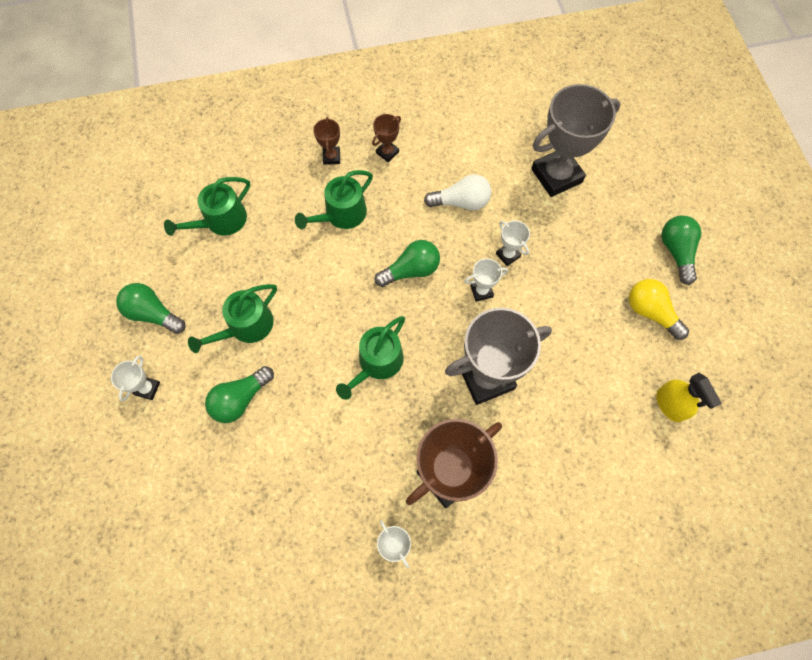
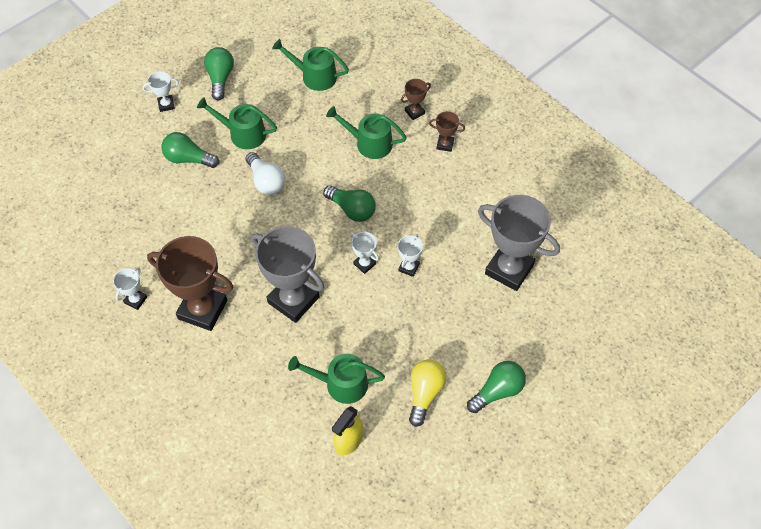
camera: 60 degrees right, 10 degrees down
green watering can [336,316,405,400] -> green watering can moved to [288,354,385,404]
white light bulb [424,174,491,211] -> white light bulb moved to [246,152,285,195]

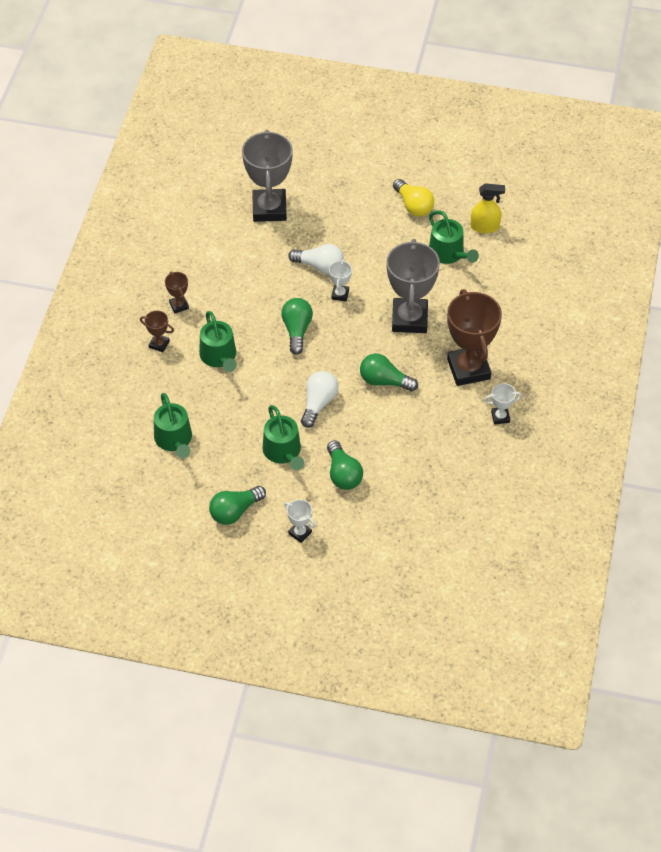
camera: 125 degrees left, 5 degrees down
white trophy [398,234,423,277] -> white light bulb [288,244,344,275]
yellow light bulb [409,360,446,427] -> yellow light bulb turned 105 degrees counterclockwise [393,179,434,217]
green light bulb [467,361,526,413] -> green light bulb moved to [360,353,418,391]

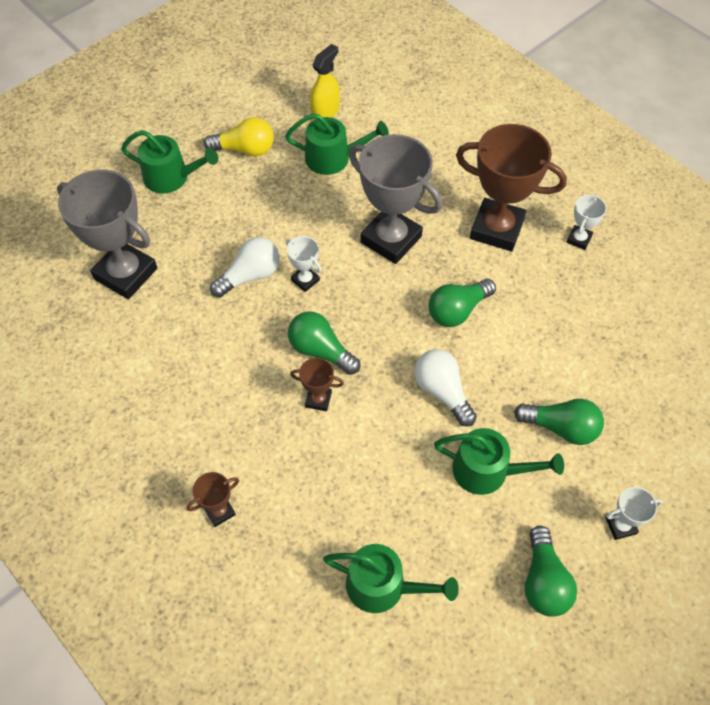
camera: 55 degrees left, 5 degrees up
brown trophy [165,271,189,313] -> brown trophy moved to [290,358,344,411]
green watering can [199,311,237,372] -> green watering can moved to [121,130,218,194]

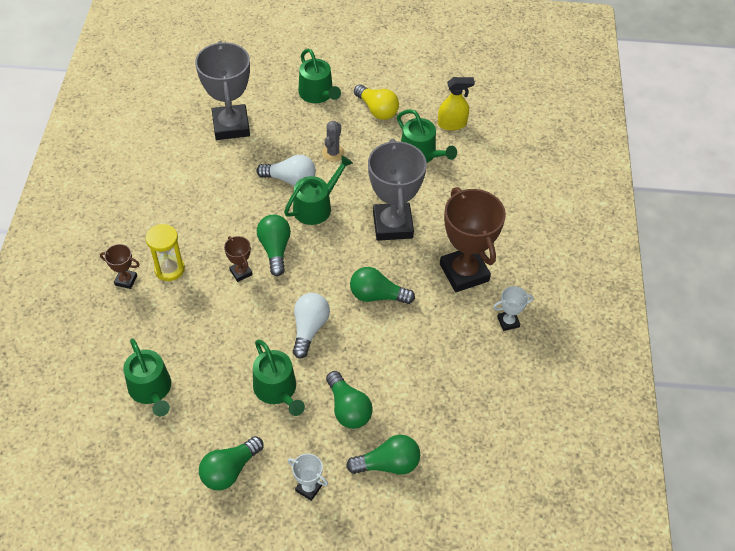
camera: 45 degrees right, 5 degrees down
white trophy [286,236,321,292] -> green watering can [284,155,353,225]
none -> yellow hourglass [146,224,185,281]
none -> grey cactus [322,121,345,161]
none -> green light bulb [346,435,420,475]

